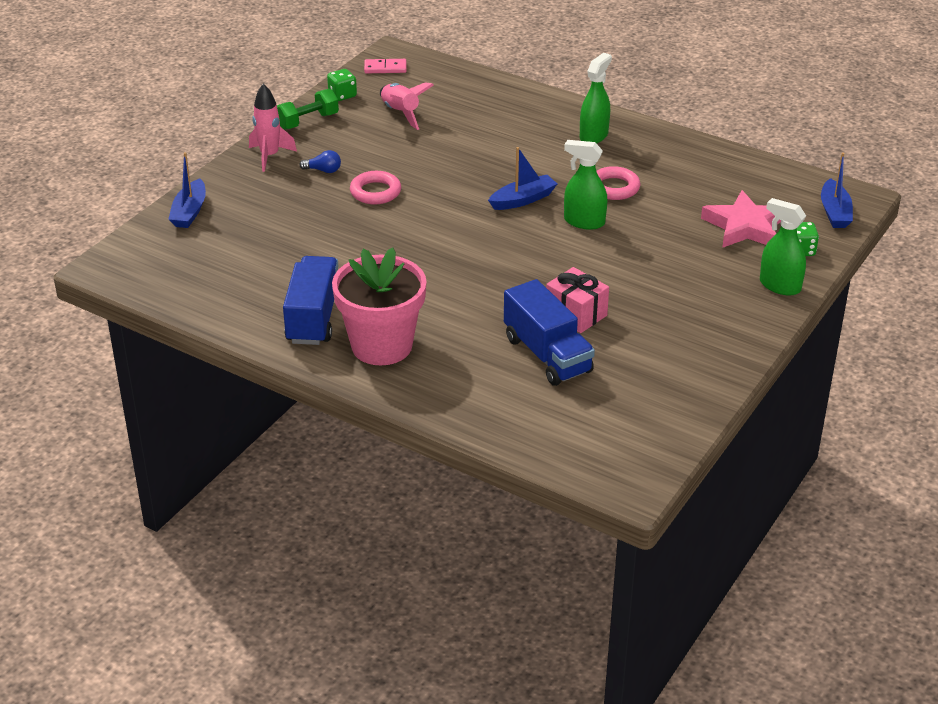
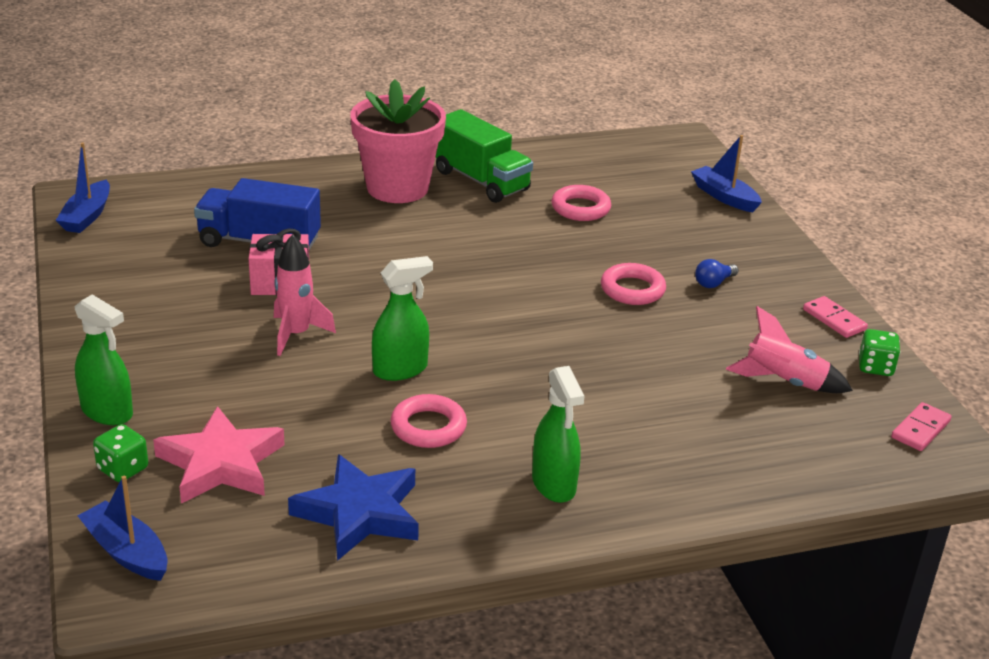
camera: 130 degrees right, 5 degrees down
pink rocket [249,84,297,172] -> pink rocket moved to [274,234,336,356]
green dumbbell [277,89,339,130] -> pink domino [803,296,868,338]
blue truck [283,256,338,345] -> green truck [436,109,533,203]
blue boat [488,147,557,210] -> blue boat moved to [56,142,110,233]
green spray bottle [760,198,806,296] -> green spray bottle turned 45 degrees clockwise [75,294,133,425]
none -> blue star [288,454,419,561]
none -> pink ring [552,185,611,221]

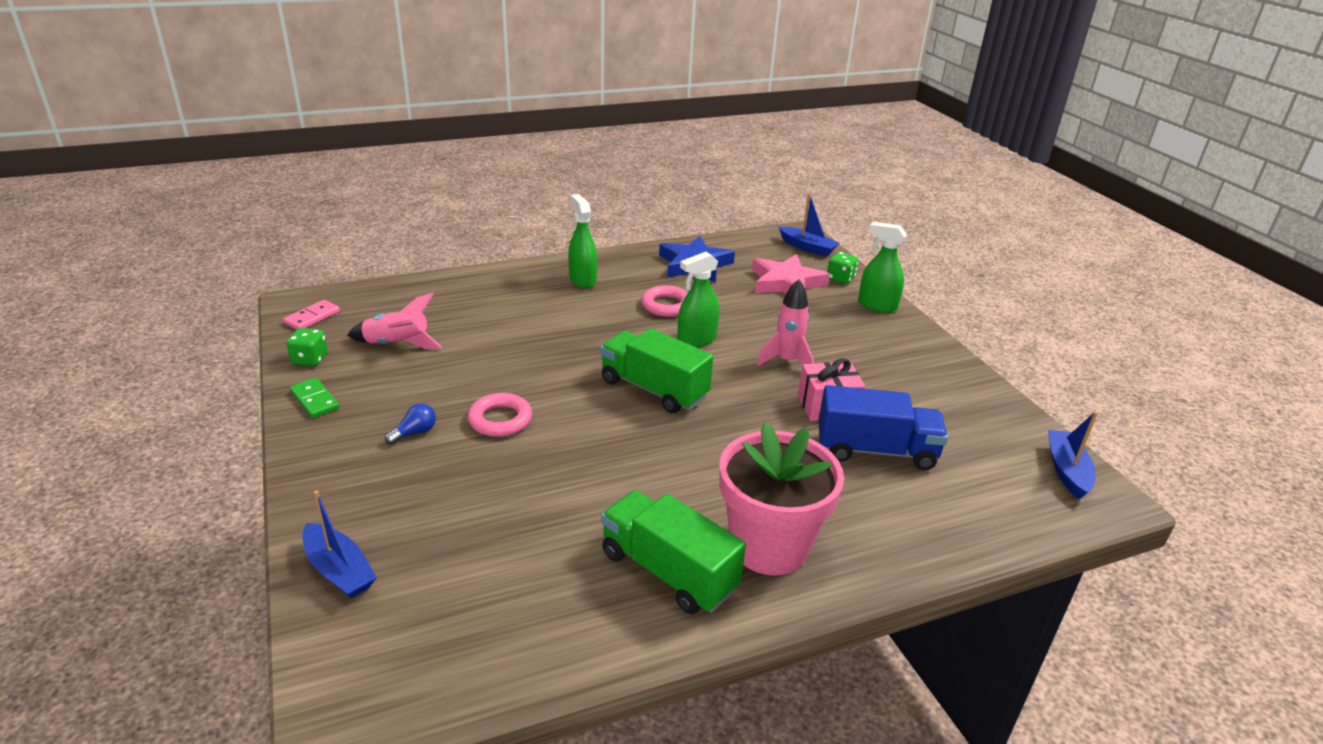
camera: 175 degrees right, 0 degrees up
pink ring [552,185,611,221] -> none
pink domino [803,296,868,338] -> green domino [290,378,339,418]
none -> green truck [600,328,713,414]

